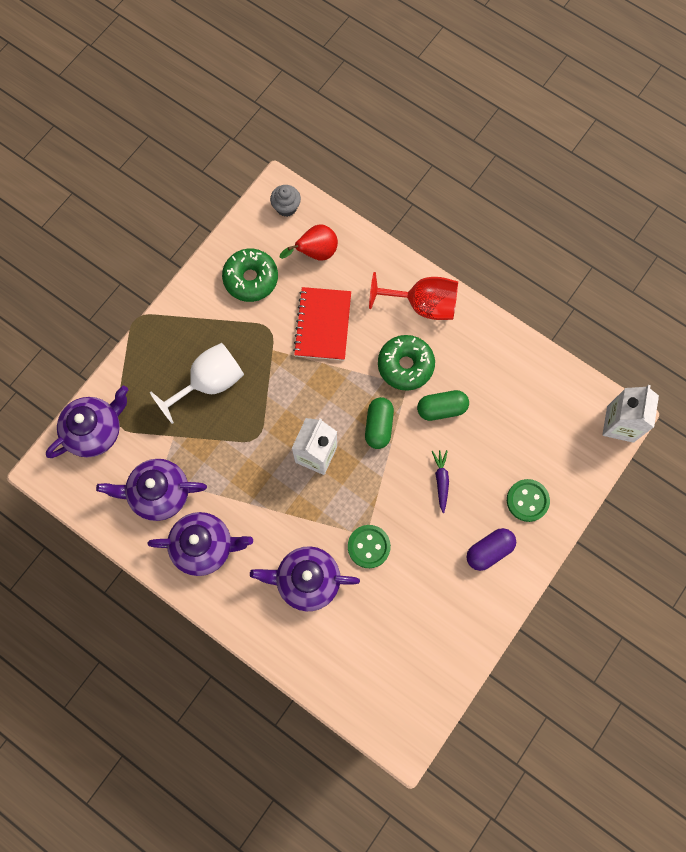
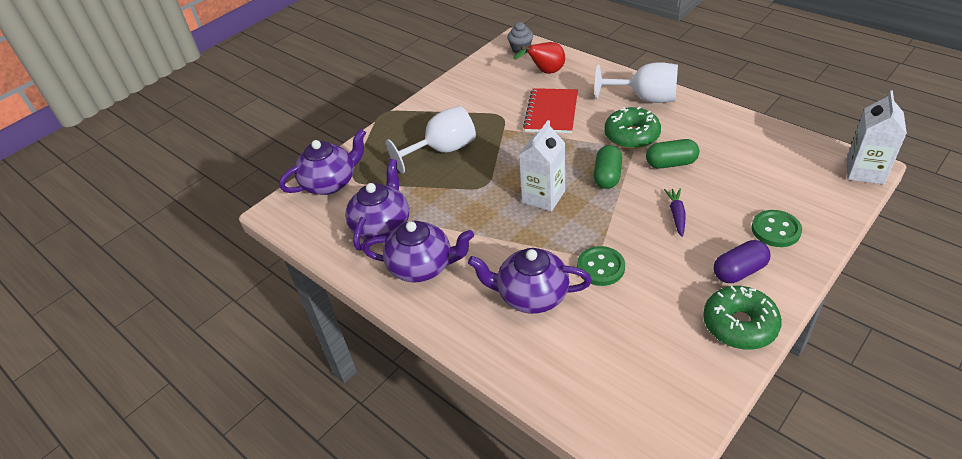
camera: 10 degrees right, 30 degrees down
purple teapot [96,459,207,521] -> purple teapot turned 105 degrees clockwise [345,159,409,251]
green donut [222,249,278,302] -> green donut moved to [703,286,782,350]
red goblet [369,272,458,320] -> white goblet [595,62,678,103]

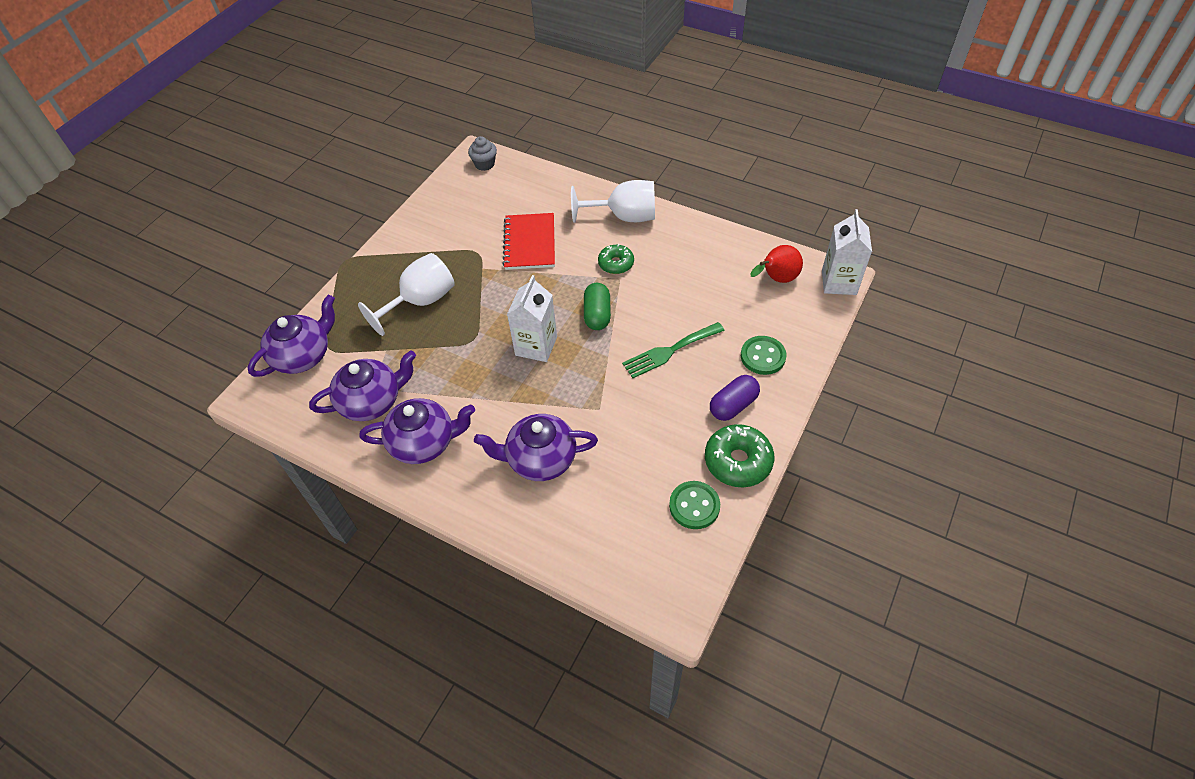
camera: 15 degrees left, 10 degrees up
purple teapot [345,159,409,251] -> purple teapot turned 60 degrees clockwise [309,351,416,421]
red pear [513,42,565,74] -> red pear moved to [750,245,803,283]
green button [577,246,625,286] -> green button moved to [669,481,720,529]
green donut [604,106,661,149] -> green donut [598,244,634,274], size x0.64
green capsule [646,139,699,169] -> none
purple carrot [664,188,686,237] -> green fork [622,322,725,378]

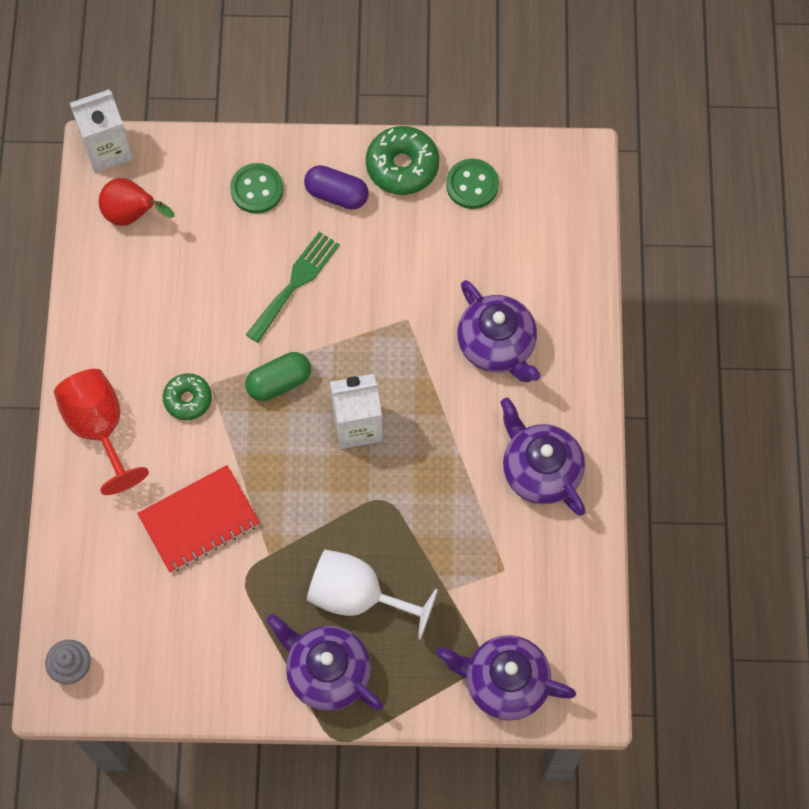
camera: 120 degrees left, 15 degrees up
purple teapot [309,351,416,421] -> purple teapot moved to [266,614,384,711]
white goblet [571,180,655,223] -> red goblet [54,369,149,495]
green fork [622,322,725,378] -> green fork turned 90 degrees counterclockwise [246,232,340,343]

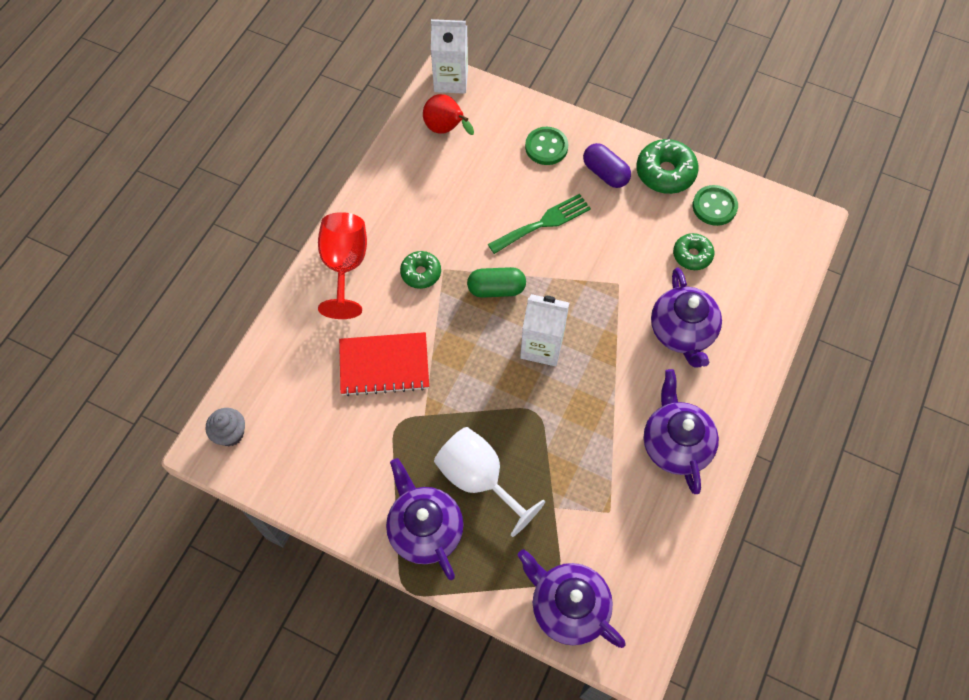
camera: 25 degrees right, 5 degrees down
none -> green donut [673,233,714,270]

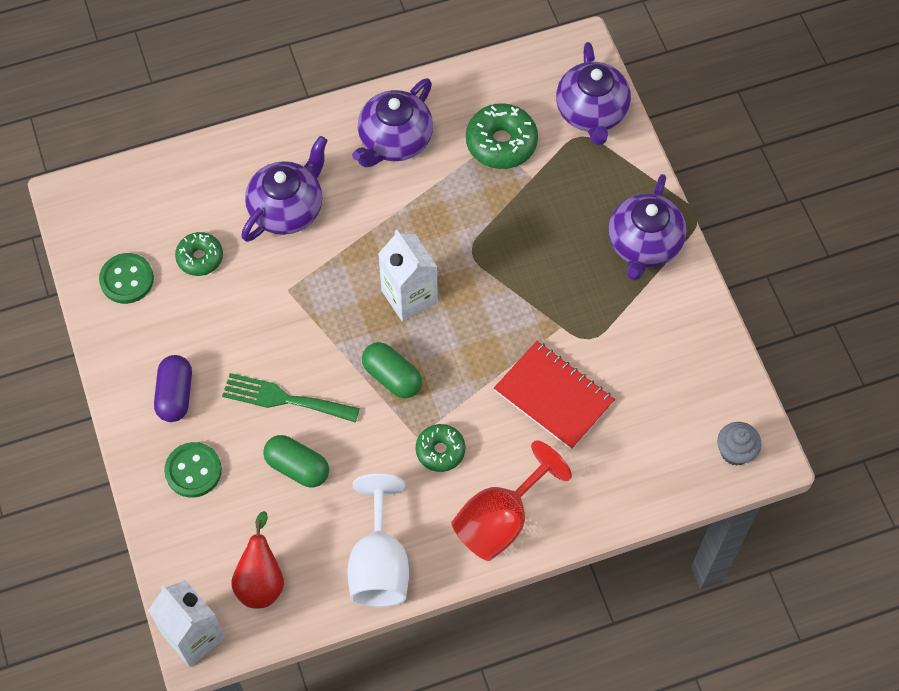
camera: 135 degrees left, 0 degrees up
white goblet [434,427,545,537] -> white goblet moved to [348,474,409,607]
green donut [636,139,699,194] -> green donut moved to [466,103,538,169]
none -> green capsule [263,435,329,487]

